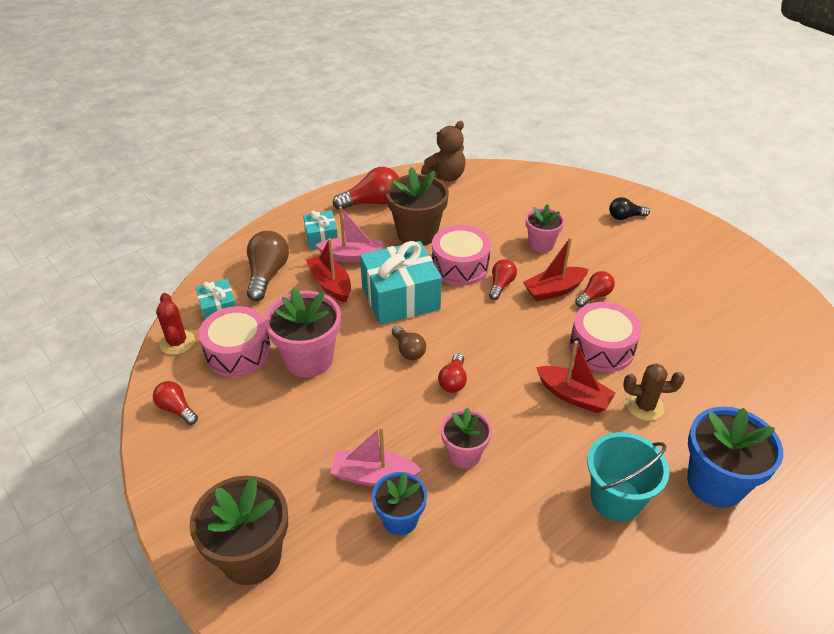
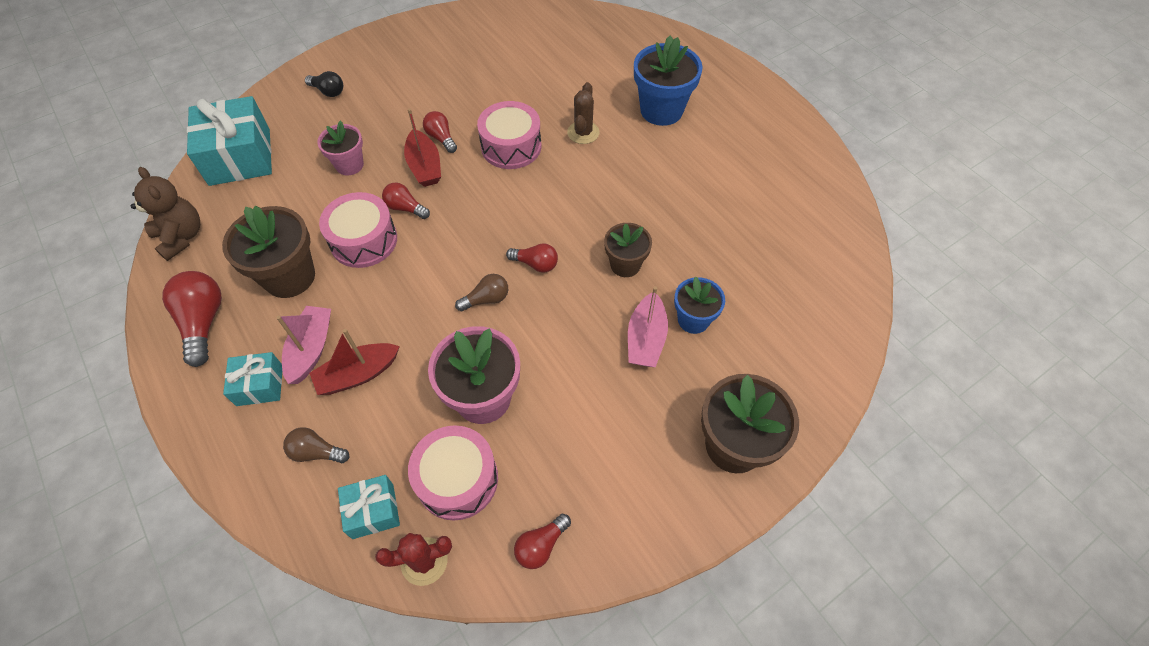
camera: 85 degrees left, 15 degrees up
brown light bulb [247,231,289,301] -> brown light bulb [283,427,349,463], size x0.59
turquoise gift [360,241,442,325] -> turquoise gift moved to [187,96,272,186]
pink flower pot [441,407,492,468] -> brown flower pot [604,223,652,277]
red boat [536,341,616,413] -> none
turquoise bucket [587,432,669,522] -> none
black light bulb [609,197,650,220] -> black light bulb turned 60 degrees counterclockwise [305,71,343,97]

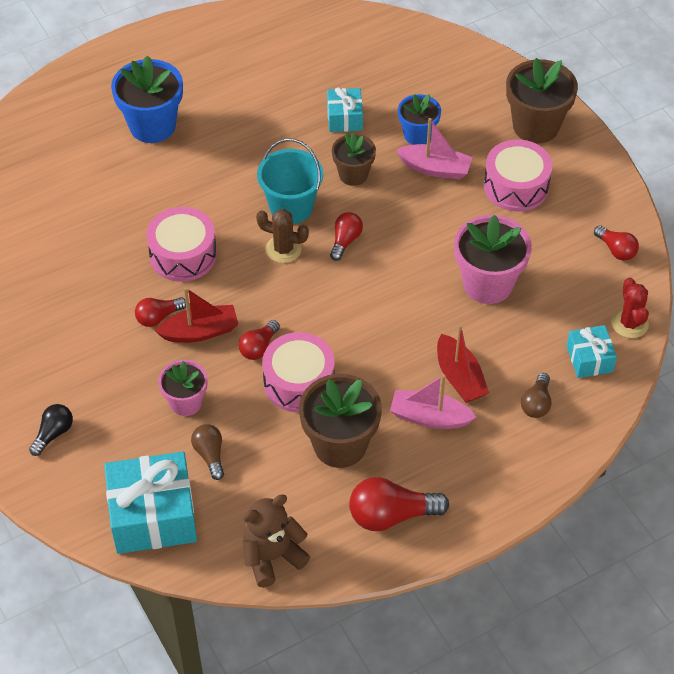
camera: 85 degrees left, 5 degrees down
turquoise gift [223,352,282,406] -> turquoise gift moved to [327,87,363,132]
pink drum [408,425,498,521] -> pink drum moved to [484,139,552,211]
brown light bulb [455,274,508,311] -> brown light bulb moved to [191,424,224,480]
brown cactus [567,82,599,144] -> brown cactus moved to [256,209,309,263]
none -> turquoise bucket [257,138,323,224]

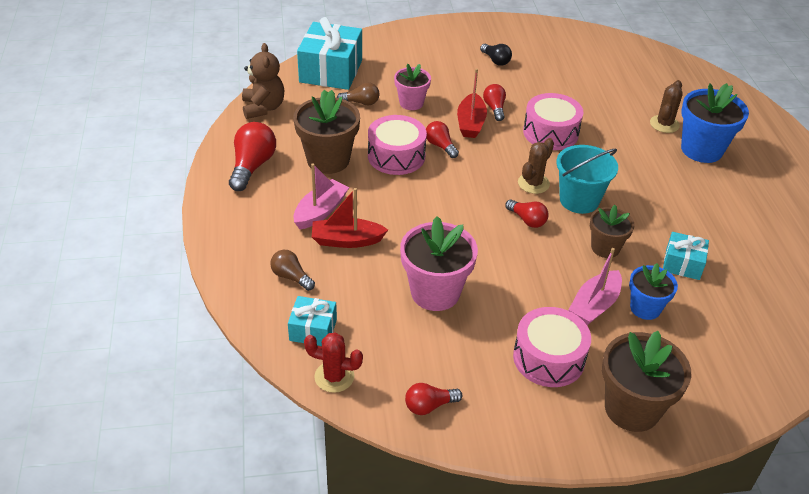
camera: 110 degrees right, 10 degrees down
black light bulb [29,404,73,456] -> black light bulb moved to [480,44,512,66]
none -> brown cactus [650,80,683,133]

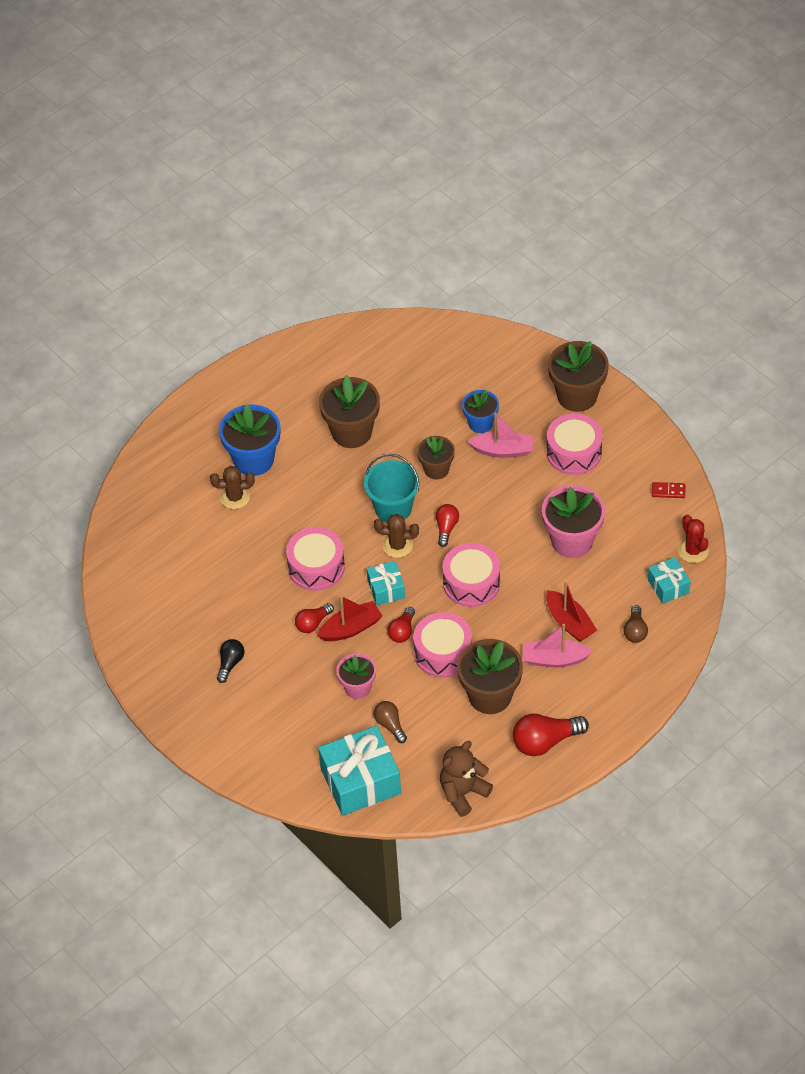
camera: 120 degrees left, 10 degrees up
red light bulb [405,383,462,415] -> red domino [652,482,685,498]
turquoise gift [663,232,709,280] -> turquoise gift moved to [367,561,405,606]
none -> brown flower pot [319,375,380,448]
none -> pink drum [443,543,500,607]

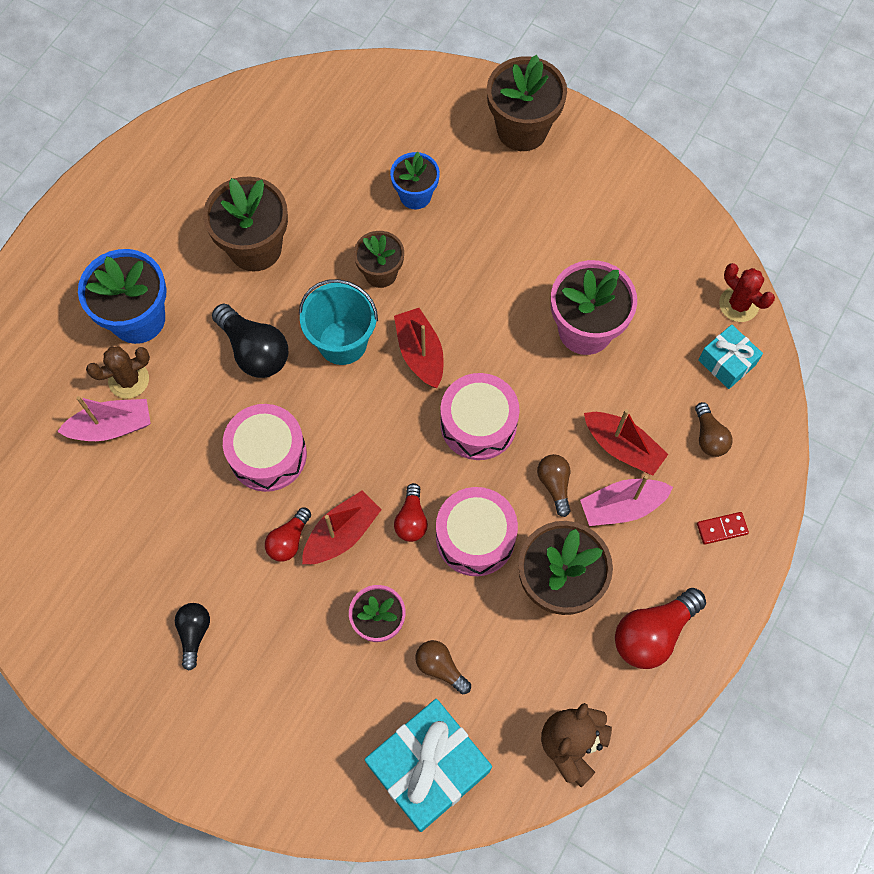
camera: 20 degrees left, 15 degrees up
turquoise gift [367,561,405,606] -> none
brown cactus [374,514,419,558] -> none
red light bulb [436,504,459,547] -> red boat [394,308,444,388]
pink boat [468,413,533,458] -> pink boat moved to [57,396,151,441]
pink drum [546,413,603,475] -> none
red domino [652,482,685,498] -> red domino moved to [697,512,749,544]
none -> black light bulb [212,303,288,378]
none -> brown light bulb [537,454,570,517]

